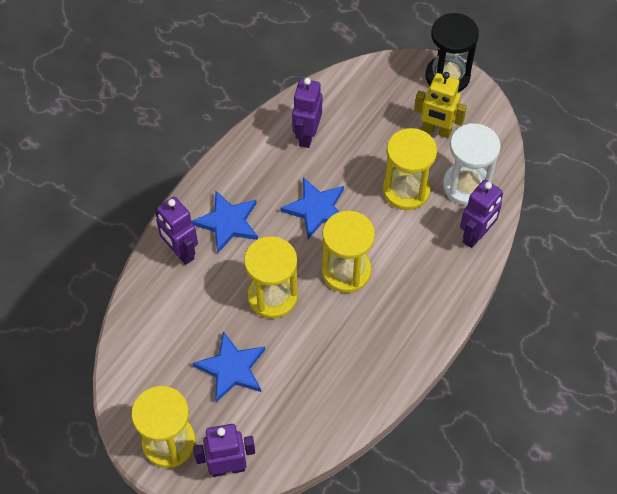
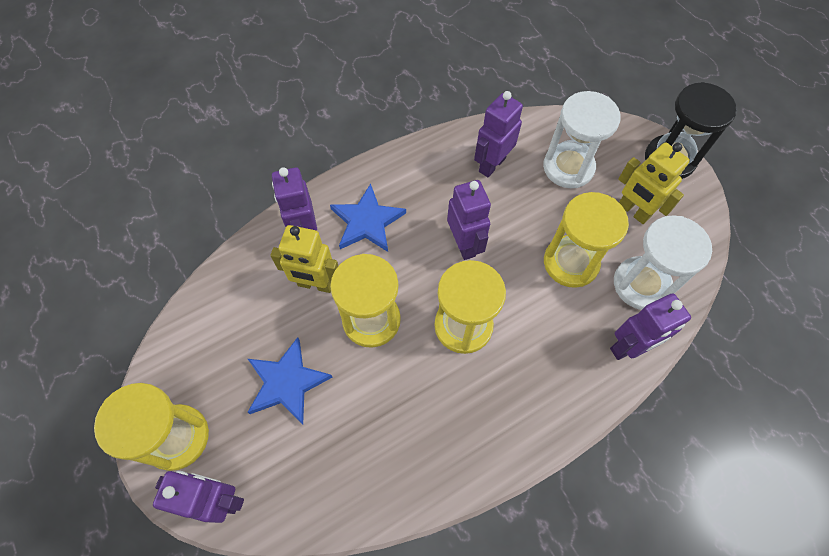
camera: 25 degrees right, 5 degrees up
blue star [281,177,344,239] -> purple robot [447,180,491,260]
none -> yellow robot [271,225,338,293]
none -> white hourglass [543,91,621,188]

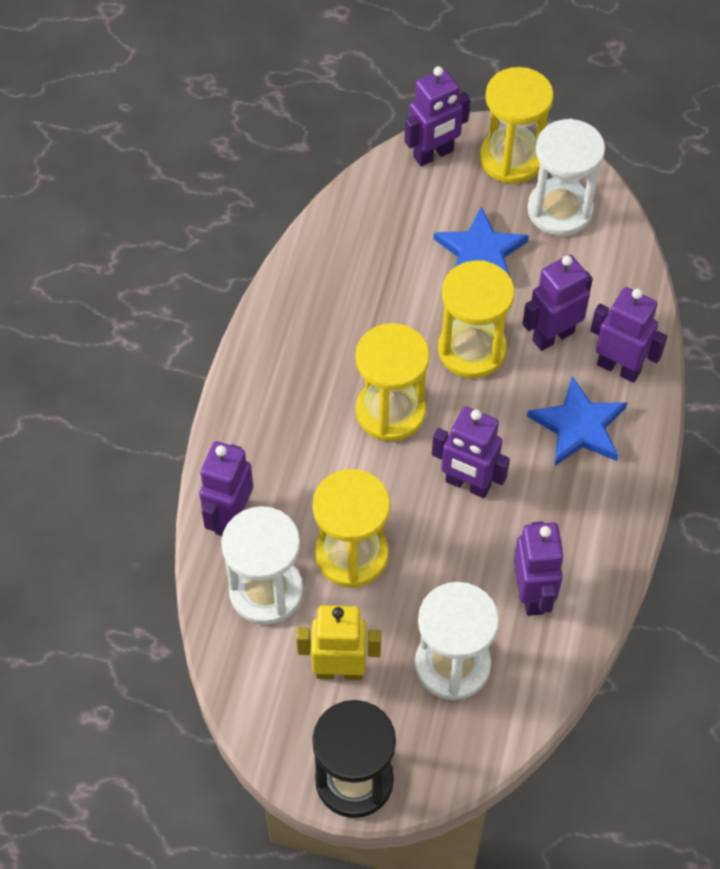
camera: 135 degrees right, 5 degrees down
yellow robot [271,225,338,293] -> purple robot [522,255,593,351]
none -> white hourglass [527,119,605,236]

